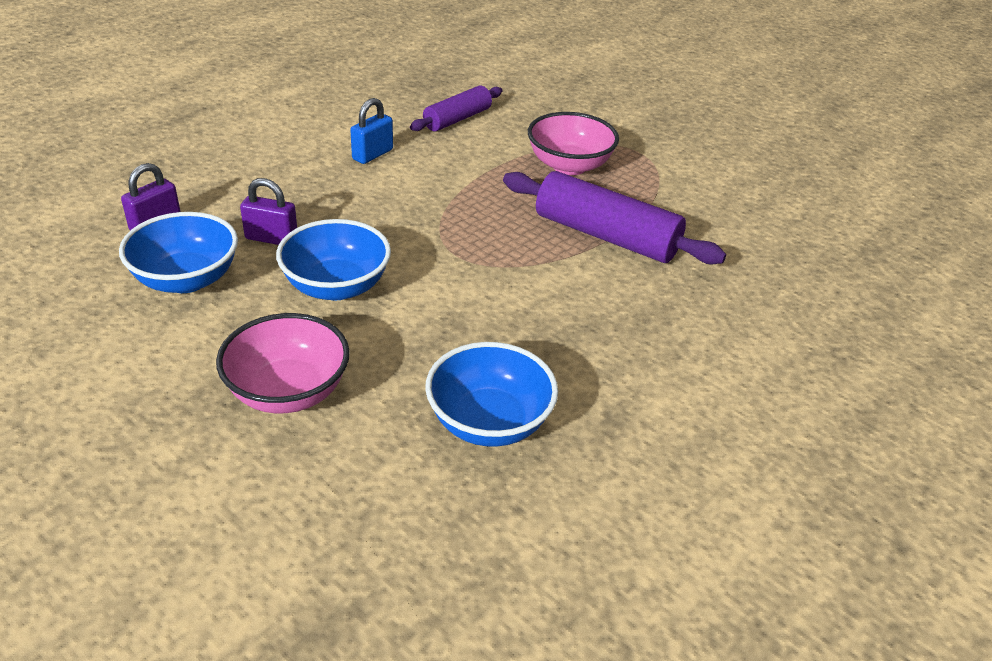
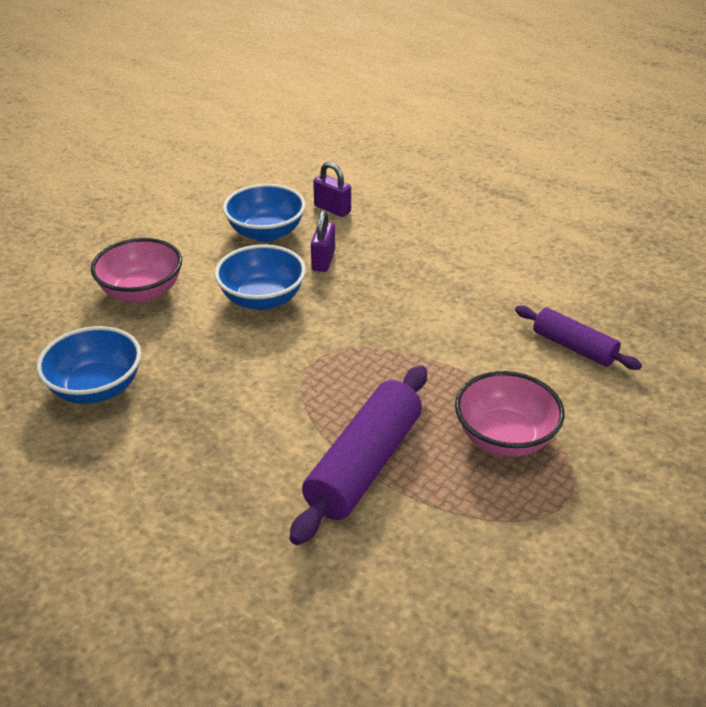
camera: 90 degrees right, 0 degrees up
blue padlock [350,98,393,164] -> none

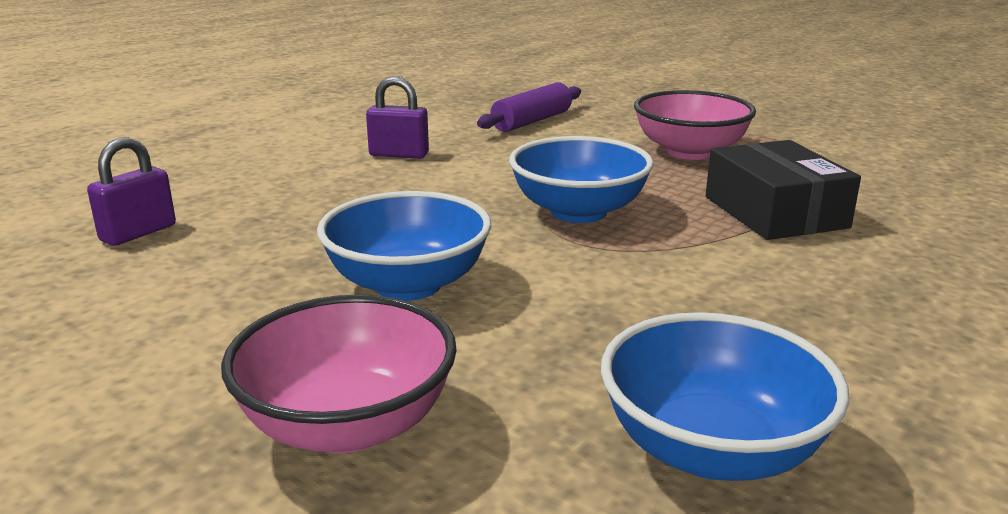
camera: 90 degrees left, 15 degrees down
blue bowl [223,184,306,242] -> blue bowl moved to [509,136,654,223]
purple rolling pin [290,365,427,545] -> black box [706,140,861,240]
purple padlock [311,210,335,272] -> purple padlock moved to [366,76,429,159]

